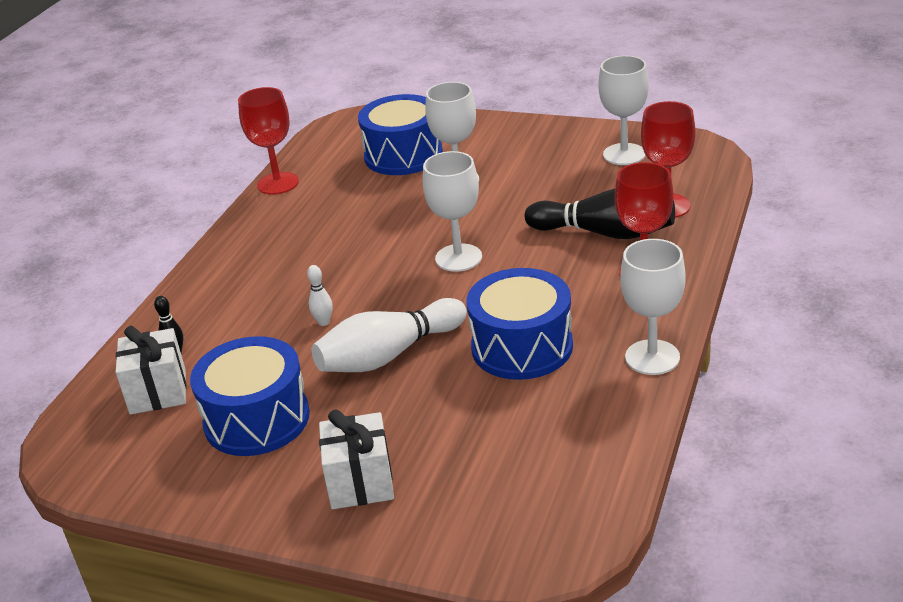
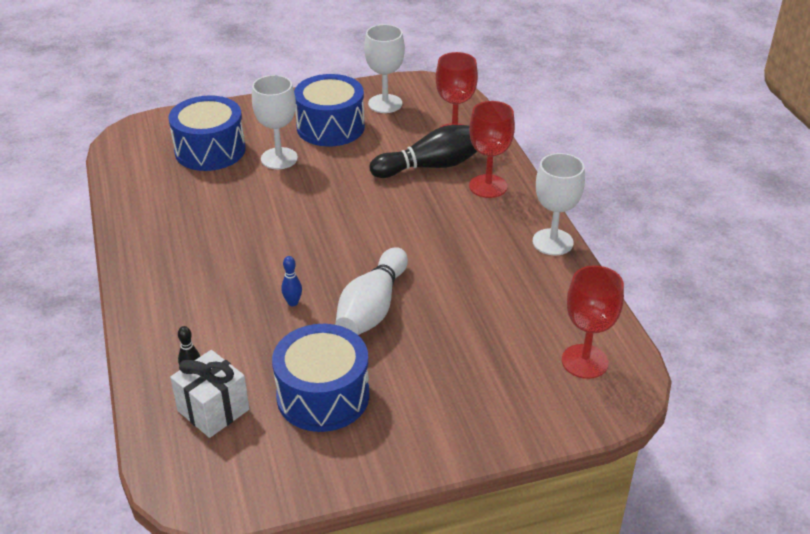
camera: 40 degrees left, 5 degrees up
red goblet [238,87,299,195] -> red goblet moved to [562,265,624,379]
white bowling pin [307,265,333,326] -> blue bowling pin [281,256,302,306]
white gift [319,410,394,509] -> none
white goblet [423,151,482,272] -> none
blue drum [467,268,573,380] -> blue drum moved to [294,74,365,146]

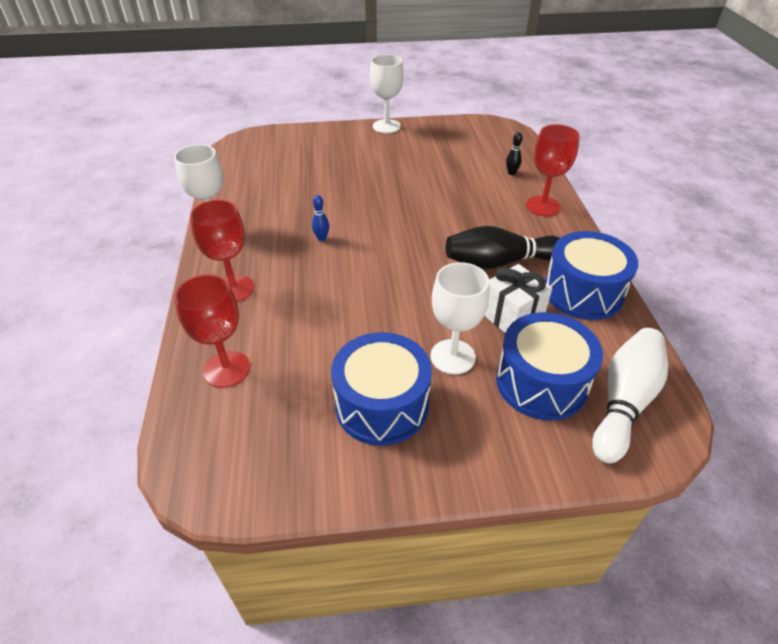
camera: 170 degrees left, 5 degrees up
white gift [170,350,250,438] -> white gift moved to [484,264,552,333]
blue drum [272,324,370,432] -> blue drum moved to [545,231,638,320]
blue bowling pin [281,256,302,306] -> blue bowling pin moved to [312,195,329,241]
white bowling pin [335,247,408,335] -> white bowling pin moved to [592,328,668,463]
white goblet [364,24,405,113] -> white goblet moved to [370,54,404,133]
black bowling pin [370,125,477,178] -> black bowling pin moved to [446,226,560,269]
red goblet [562,265,624,379] -> red goblet moved to [526,124,580,216]

